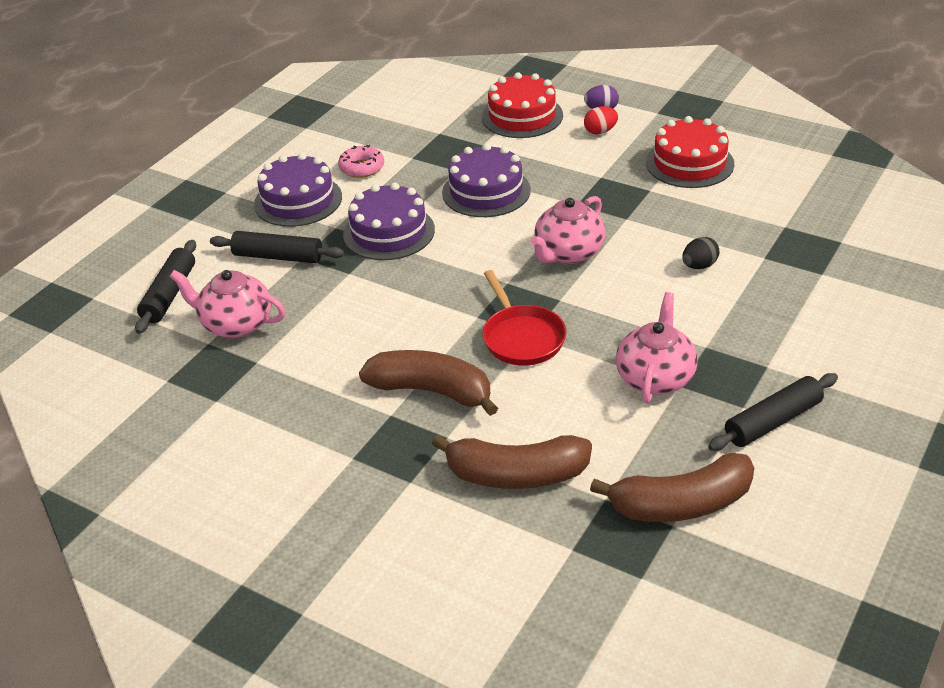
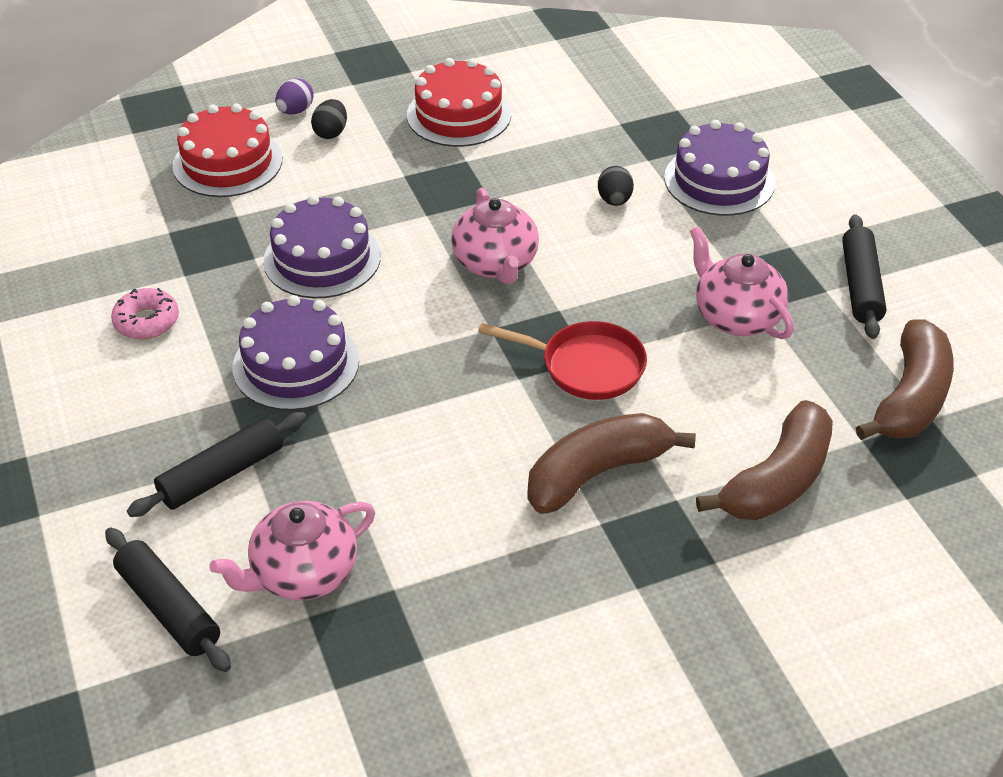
camera: 55 degrees left, 5 degrees up
purple cake [254,153,342,227] -> purple cake moved to [664,120,775,216]
red egg [584,106,618,135] -> black egg [311,99,347,139]

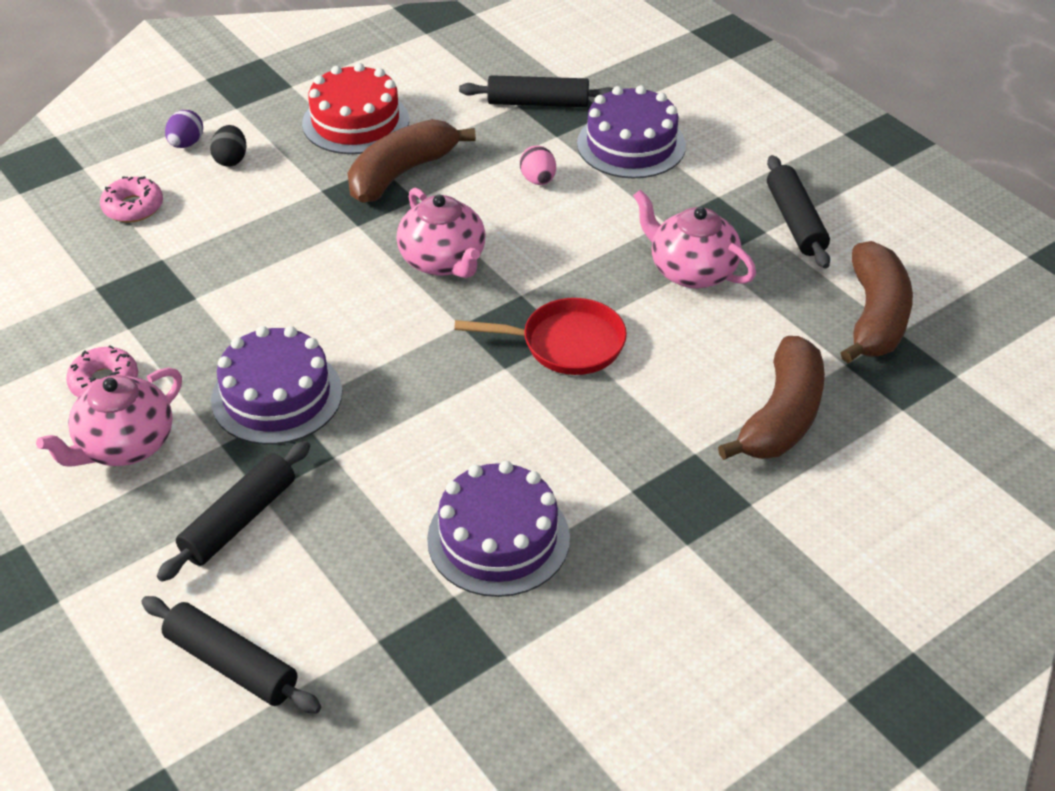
camera: 15 degrees left, 0 degrees up
red cake [173,104,282,197] -> pink donut [100,176,163,222]
pink teapot [209,501,375,600] -> pink teapot moved to [36,368,182,467]
purple cake [263,195,381,298] -> purple cake moved to [427,461,570,597]
brown banana [527,413,696,514] -> brown banana moved to [348,119,476,203]
black egg [598,166,634,206] -> pink egg [520,146,556,185]
none -> black rolling pin [459,75,613,107]

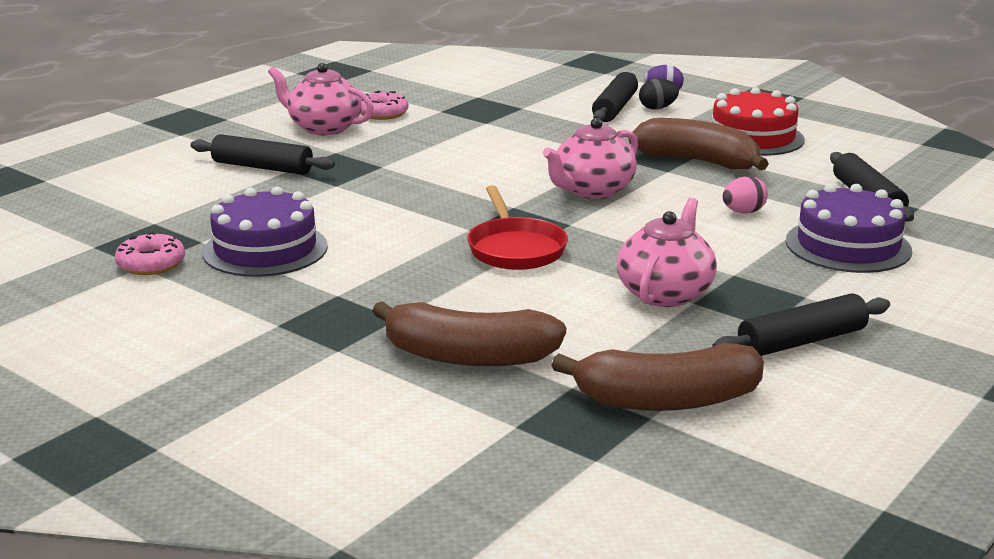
camera: 75 degrees right, 20 degrees down
pink donut [100,176,163,222] -> pink donut moved to [115,232,185,275]
black rolling pin [142,596,321,713] -> black rolling pin moved to [592,72,638,122]
purple cake [211,326,342,445] -> none

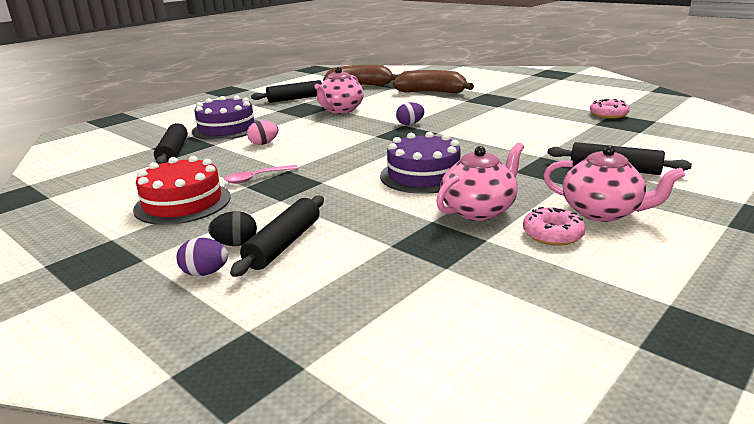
camera: 175 degrees left, 0 degrees up
purple cake [202,186,328,277] -> purple cake moved to [380,132,461,194]
red pan [467,185,568,270] -> purple egg [396,102,425,125]
pink teapot [543,118,638,199] -> pink teapot moved to [436,142,524,221]
brown banana [629,118,769,170] -> pink spoon [224,165,299,184]

